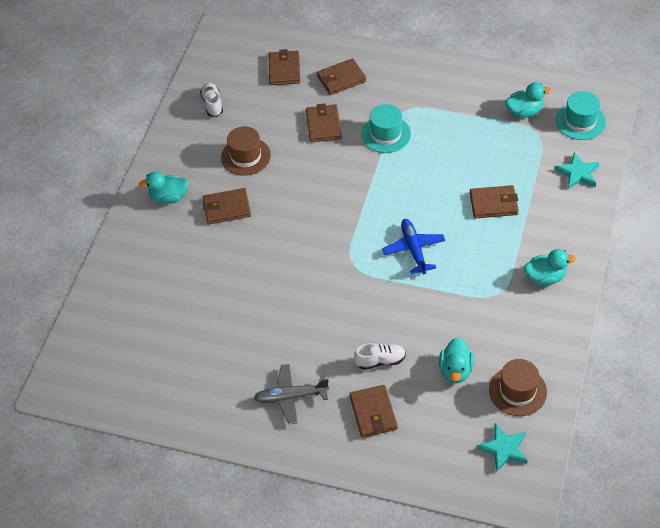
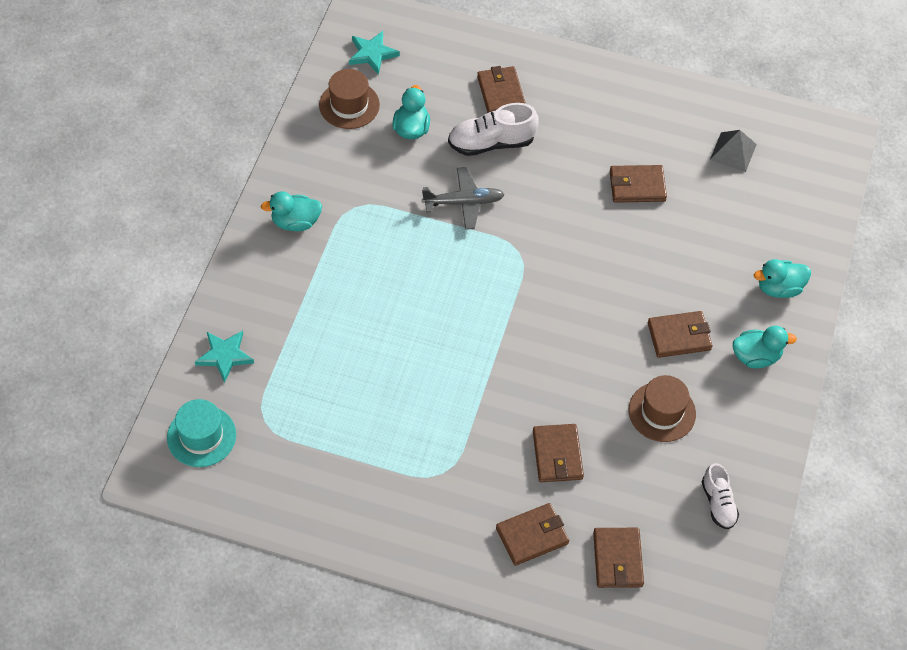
camera: 175 degrees right, 5 degrees up
grey plane [254,364,329,425] -> grey plane moved to [422,167,505,230]
white shoe [354,343,406,370] -> white shoe [448,103,539,156], size x1.59
turquoise hat [361,104,411,153] -> none
blue plane [382,219,445,274] -> none
brown wallet [470,185,519,218] -> brown wallet moved to [610,165,667,203]
turquoise duck [505,82,551,118] -> turquoise duck moved to [754,259,811,298]
none -> grey pyramid [710,130,757,172]

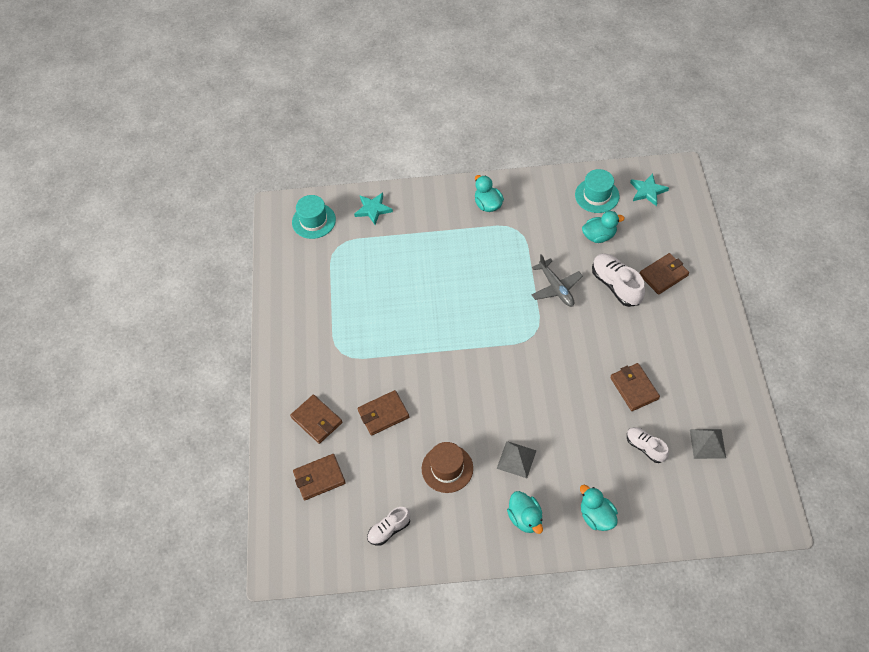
camera: 75 degrees right, 0 degrees up
brown hat [319,69,380,129] -> turquoise hat [575,169,619,213]
brown wallet [648,311,713,358] -> grey pyramid [497,441,537,478]
none -> white shoe [627,427,669,463]

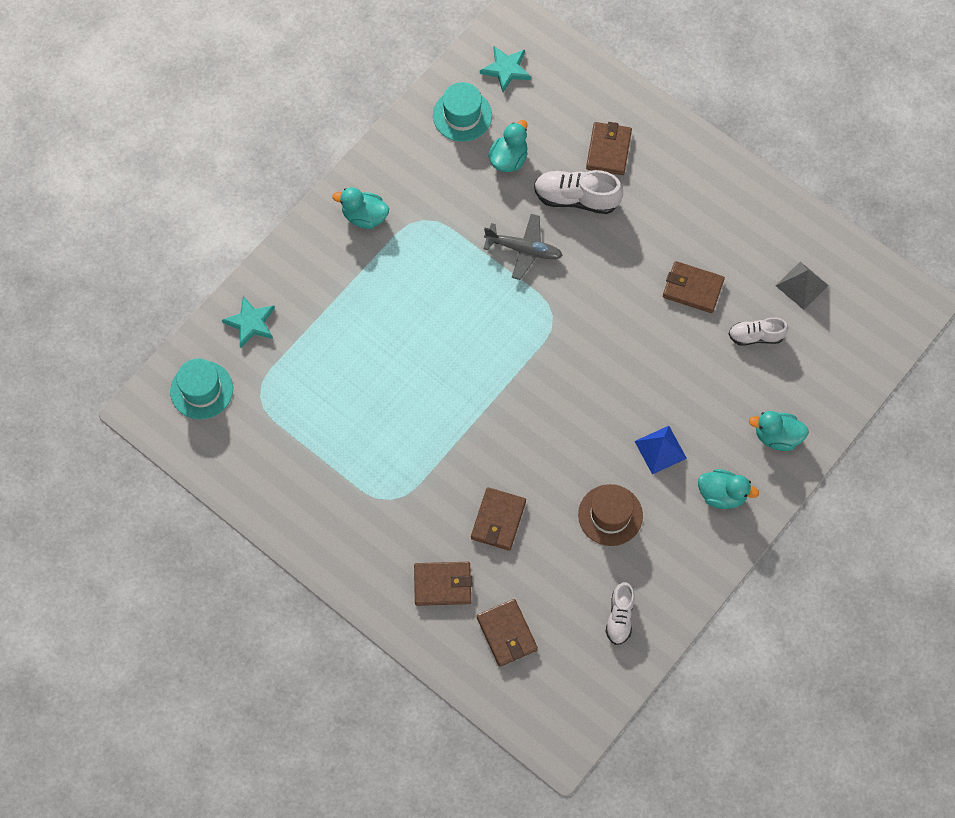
camera: 50 degrees left, 10 degrees up
brown wallet [293,454,346,500] -> brown wallet turned 45 degrees counterclockwise [477,599,538,667]
grey pyramid [497,441,537,478] -> blue pyramid [634,426,687,474]

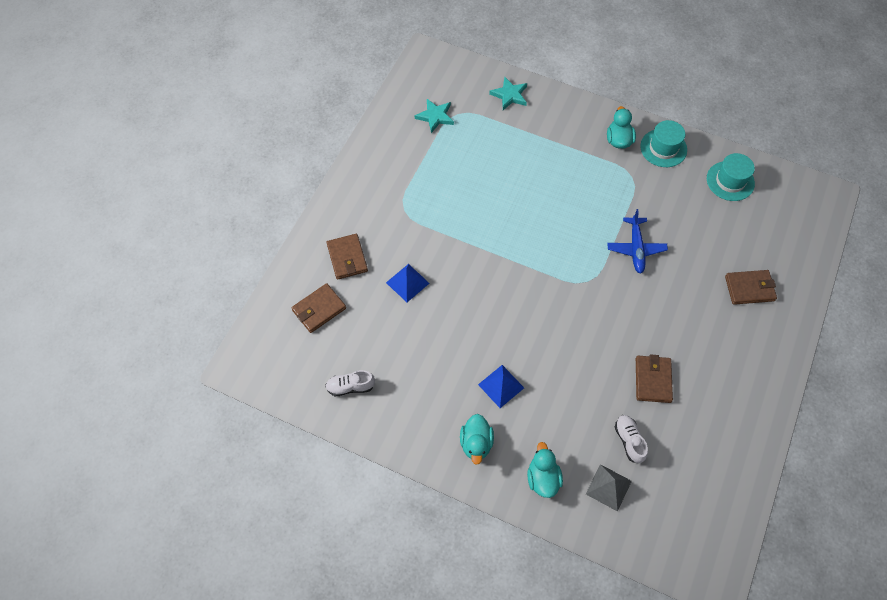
camera: 75 degrees right, 5 degrees down
turquoise hat [170,358,233,419] -> turquoise hat moved to [640,120,687,167]
brown wallet [471,487,526,551] -> blue pyramid [386,264,430,302]
turquoise star [480,46,531,92] -> turquoise star moved to [415,99,454,133]
grey plane [483,214,563,280] -> blue plane [607,209,668,274]
turquoise duck [488,120,528,172] -> none
white shoe [534,170,623,214] -> none
brown hat [578,484,643,546] -> none
grey pyramid [776,262,829,310] -> grey pyramid moved to [586,464,632,512]

